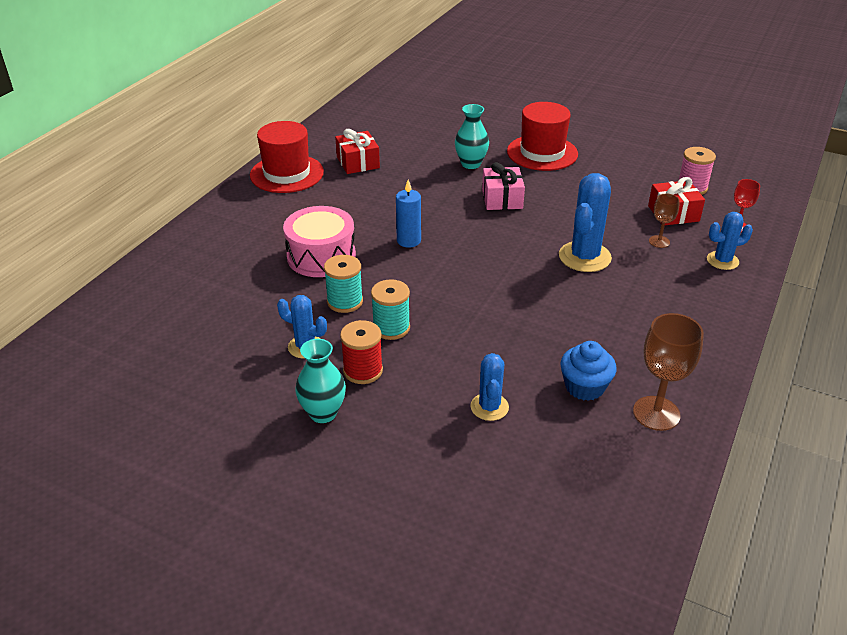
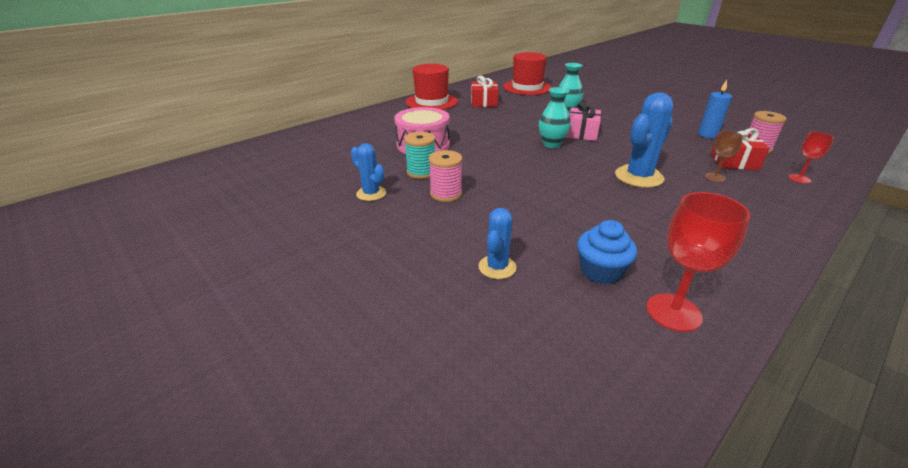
camera: 20 degrees right, 5 degrees down
turquoise vase [295,339,346,423] -> turquoise vase moved to [539,87,571,148]
red spool [340,320,383,384] -> none
turquoise spool [371,279,410,340] -> pink spool [429,150,462,202]
blue candle [396,180,421,248] -> blue candle moved to [698,80,732,138]
red hat [507,102,578,171] -> red hat moved to [503,52,552,95]
brown goblet [633,313,704,431] -> red goblet [646,192,750,332]
blue cactus [707,212,753,270] -> none

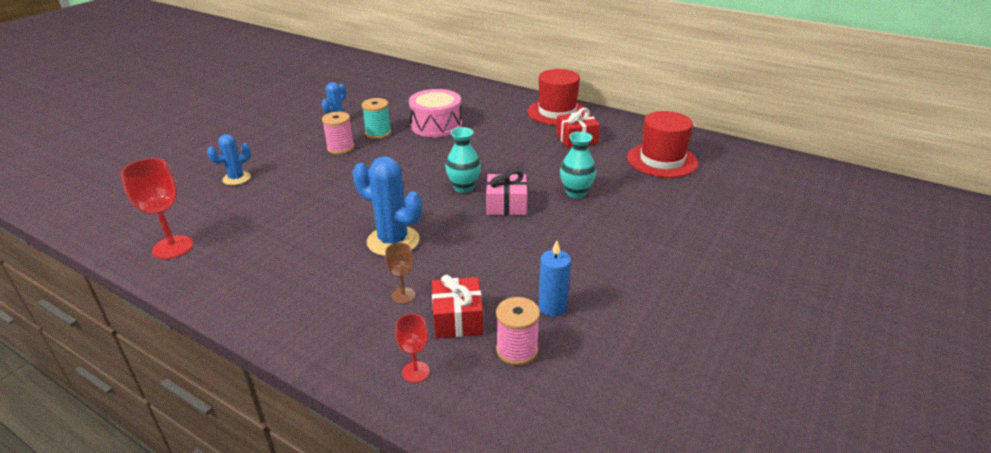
camera: 75 degrees right, 0 degrees up
blue cactus [478,208,517,279] -> blue cactus turned 45 degrees counterclockwise [207,134,251,185]
blue cupcake [577,220,637,284] -> none

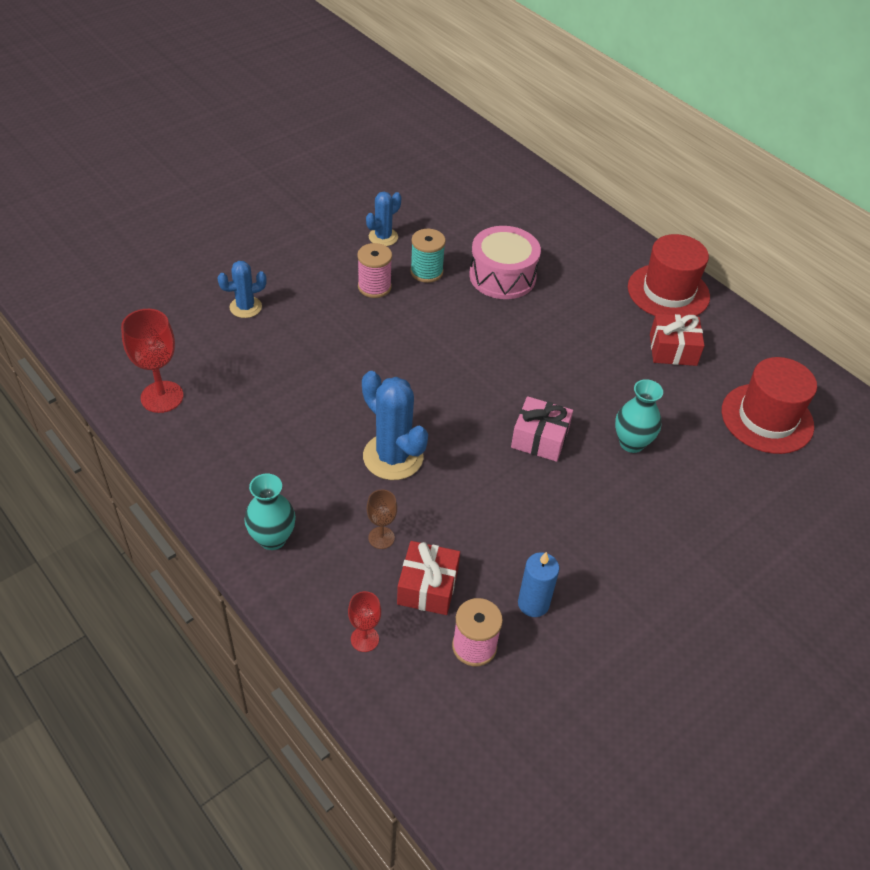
camera: 15 degrees right, 15 degrees up
turquoise vase [445,127,481,193] -> turquoise vase moved to [244,474,296,550]

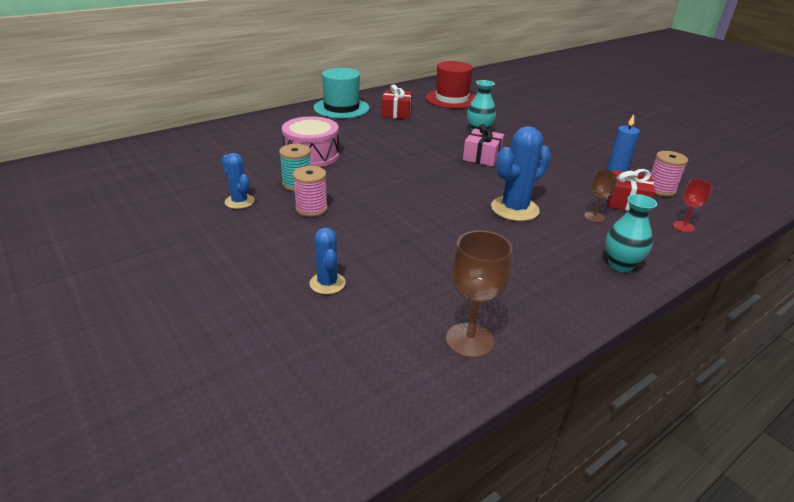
camera: 85 degrees left, 15 degrees down
red goblet [121,309,184,413] -> brown goblet [446,231,513,358]
red hat [628,234,710,316] -> turquoise hat [314,68,369,119]

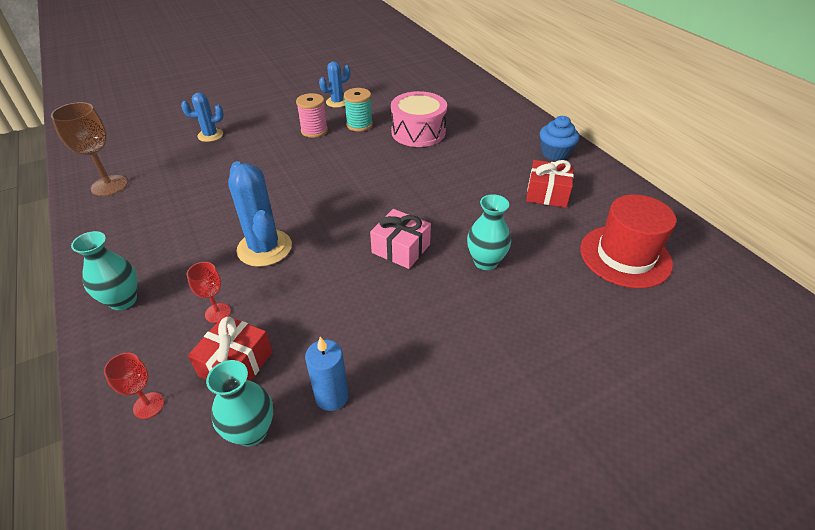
camera: 100 degrees right, 10 degrees up
turquoise hat [314,68,369,119] -> blue cupcake [540,116,579,161]
brown goblet [584,170,617,223] -> red goblet [187,262,231,323]
pink spool [651,151,688,197] -> turquoise vase [206,360,273,446]

